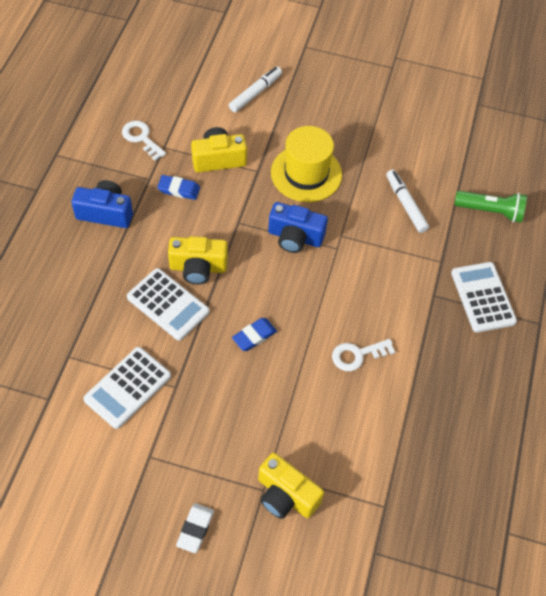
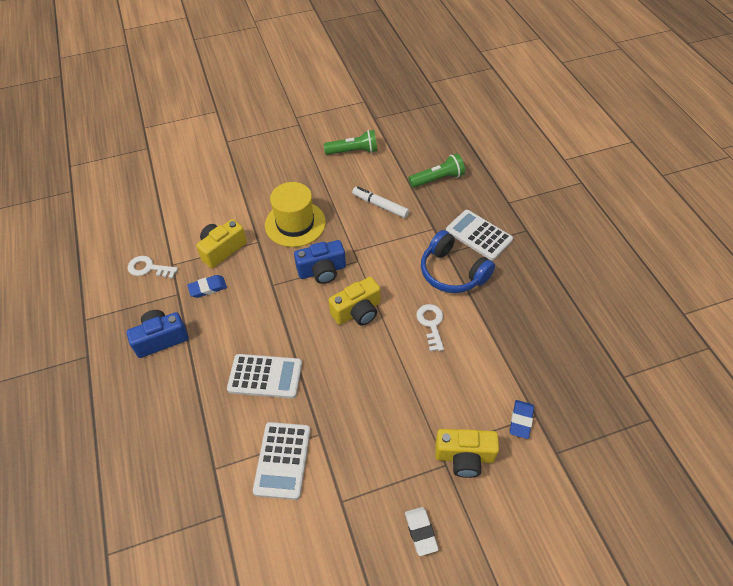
camera: 30 degrees left, 5 degrees down
yellow camera [168,236,228,285] -> yellow camera moved to [329,277,380,326]
white marker [229,66,282,112] -> none
blue eraser [232,318,277,351] -> blue eraser moved to [510,400,534,439]
white key [332,339,395,371] -> white key turned 135 degrees clockwise [416,304,444,352]
none -> green flashlight [324,130,377,155]
none -> blue headphones [421,230,495,293]

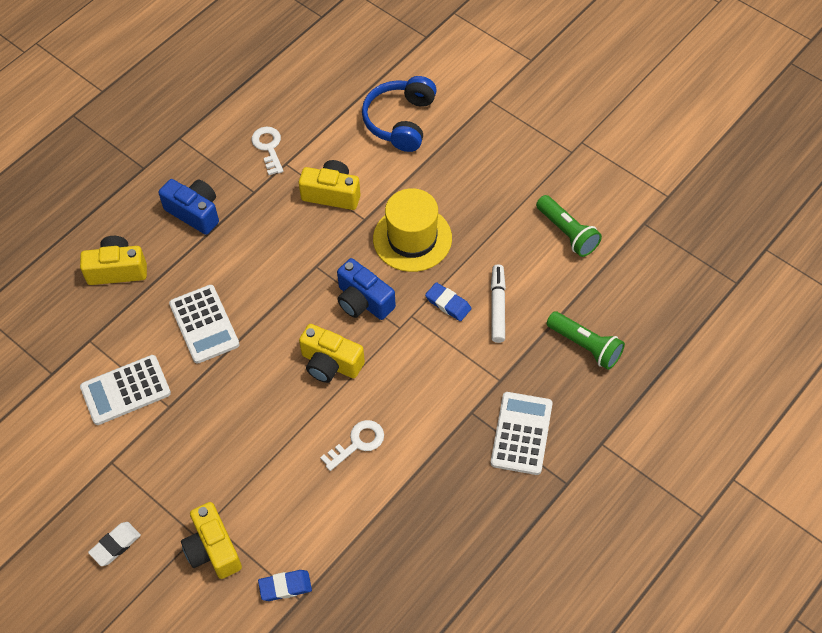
camera: 60 degrees right, 5 degrees up
blue eraser [187,275,227,298] -> blue eraser moved to [425,282,471,321]
blue headphones [421,230,495,293] -> blue headphones moved to [362,76,437,152]
none -> yellow camera [80,236,147,285]

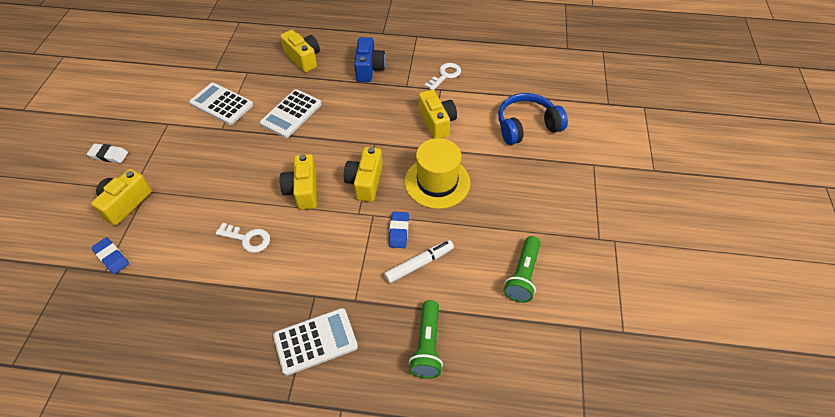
camera: 55 degrees right, 5 degrees down
blue camera [337,258,396,320] -> yellow camera [344,147,383,202]

